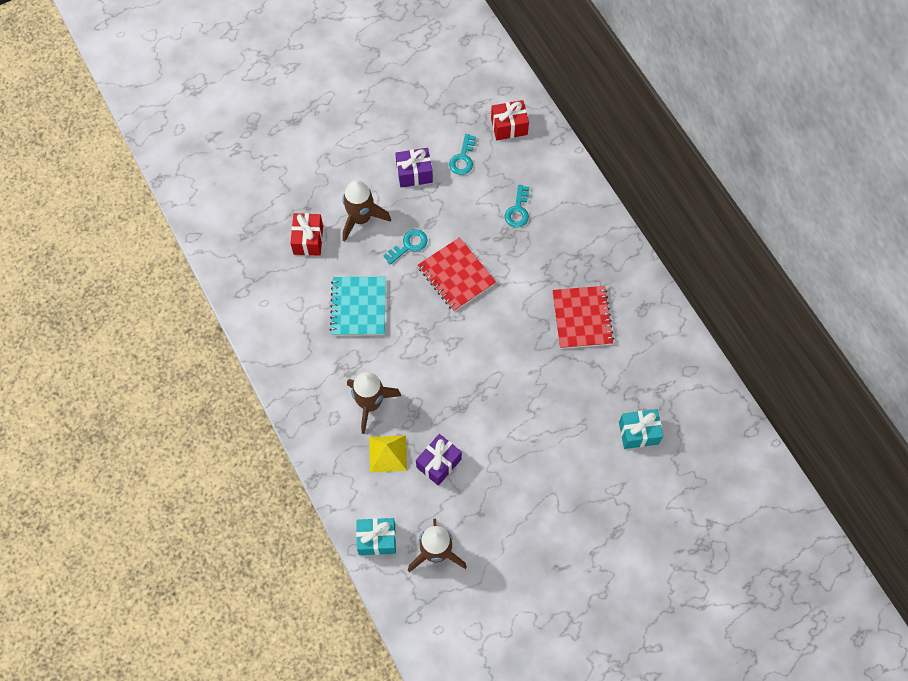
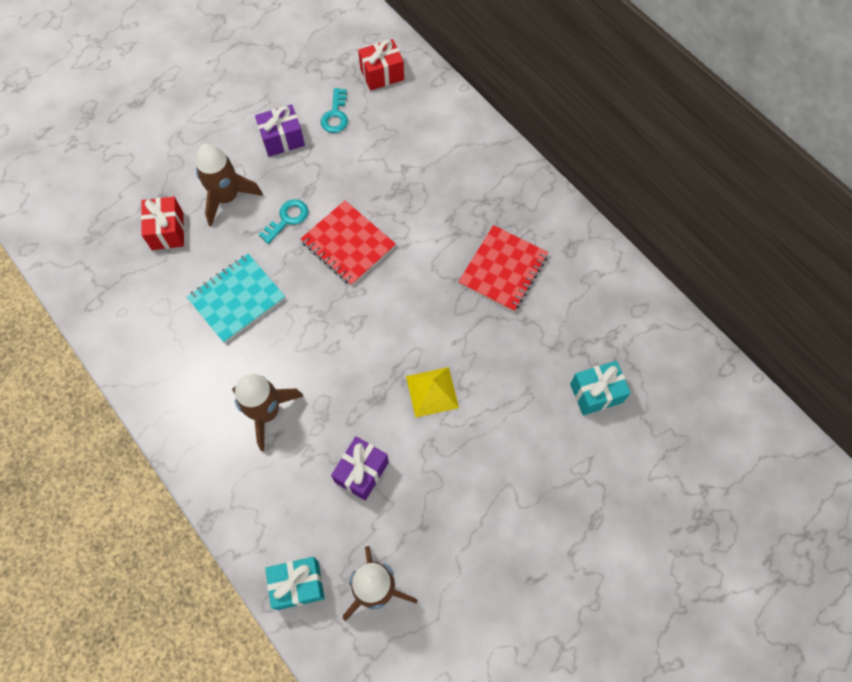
camera: 10 degrees left, 0 degrees up
turquoise notebook [330,277,386,336] -> turquoise notebook turned 60 degrees clockwise [187,254,286,343]
yellow pyramid [369,435,407,472] -> yellow pyramid moved to [406,367,459,418]
turquoise key [505,185,529,228] -> none
red notebook [552,286,614,349] -> red notebook turned 45 degrees clockwise [458,225,549,312]

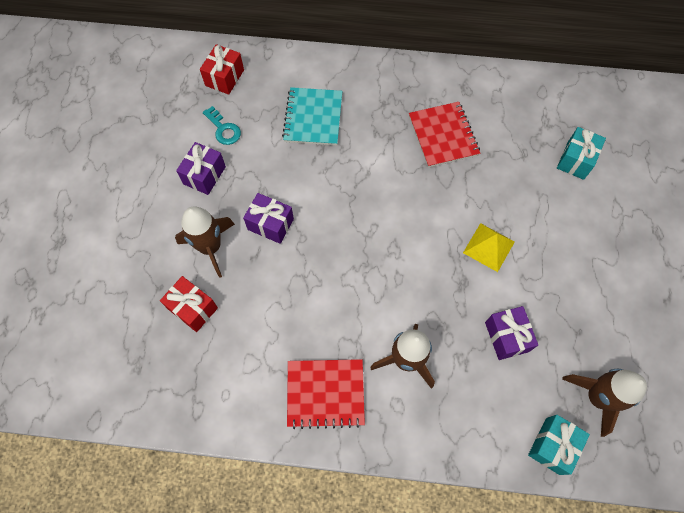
camera: 45 degrees left, 0 degrees up
turquoise notebook [187,254,286,343] -> turquoise notebook moved to [282,87,342,146]
turquoise key [259,199,308,244] -> purple gift [243,193,294,244]
red notebook [301,201,396,286] -> red notebook moved to [287,359,365,429]

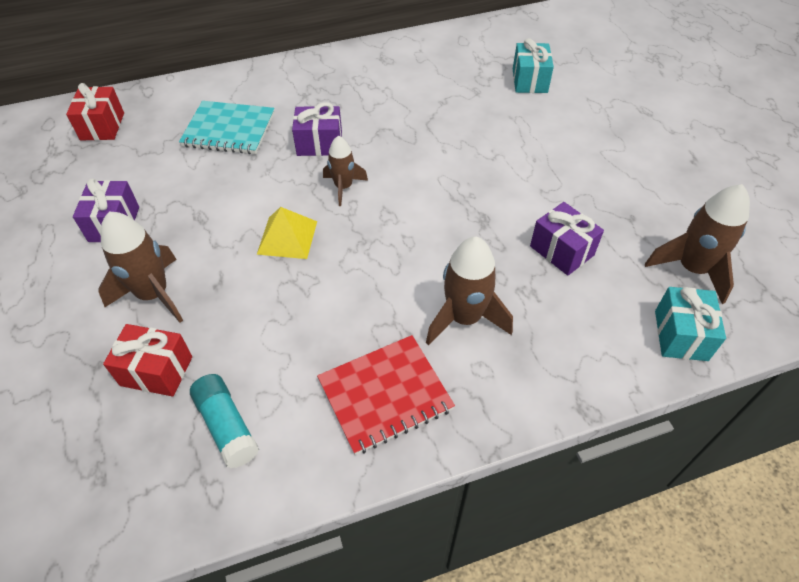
camera: 25 degrees left, 15 degrees down
turquoise key [203,106,241,145] -> none
purple gift [243,193,294,244] -> purple gift moved to [292,102,342,156]
turquoise notebook [282,87,342,146] -> turquoise notebook turned 60 degrees counterclockwise [179,101,275,154]
red notebook [409,102,480,168] -> none
yellow pyramid [463,223,515,272] -> yellow pyramid moved to [257,207,317,259]
none -> turquoise glue stick [190,374,259,468]
none -> brown rocket [323,136,368,206]

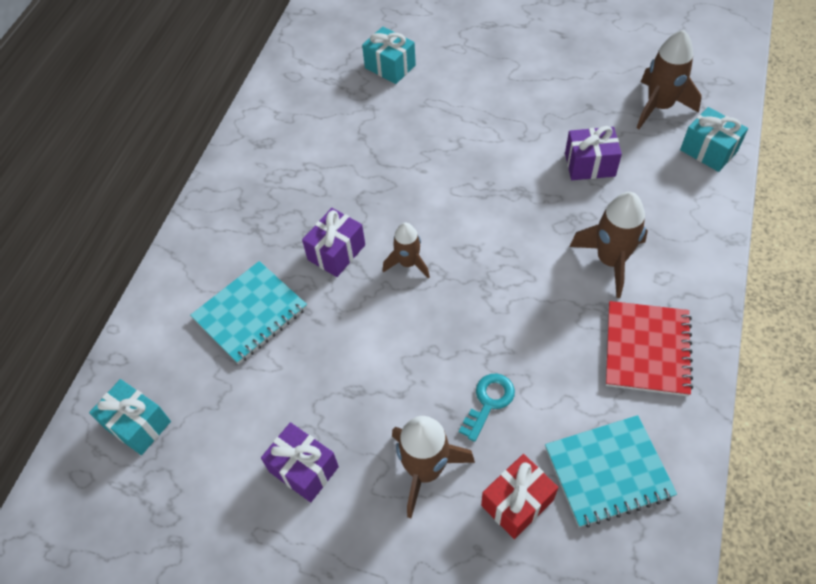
camera: 50 degrees left, 5 degrees up
red gift [66,83,124,140] -> turquoise gift [89,379,171,455]
turquoise glue stick [190,374,259,468] -> turquoise notebook [545,415,677,528]
yellow pyramid [257,207,317,259] -> none
none -> turquoise key [459,373,515,442]

